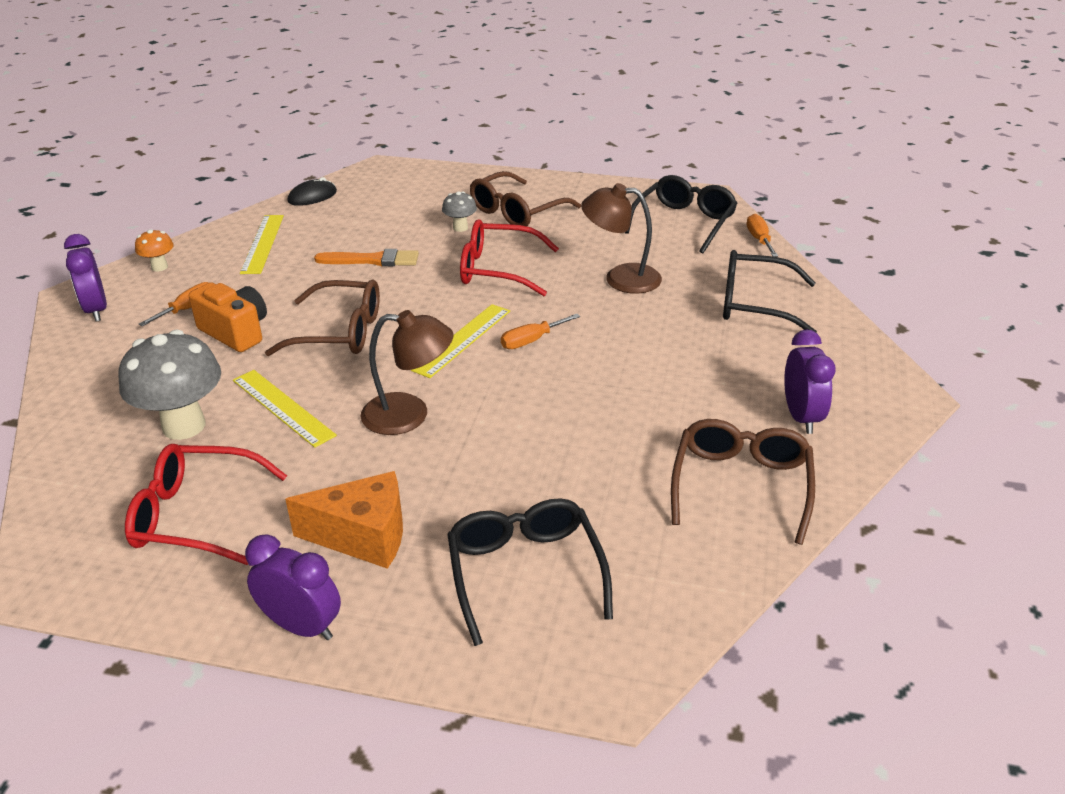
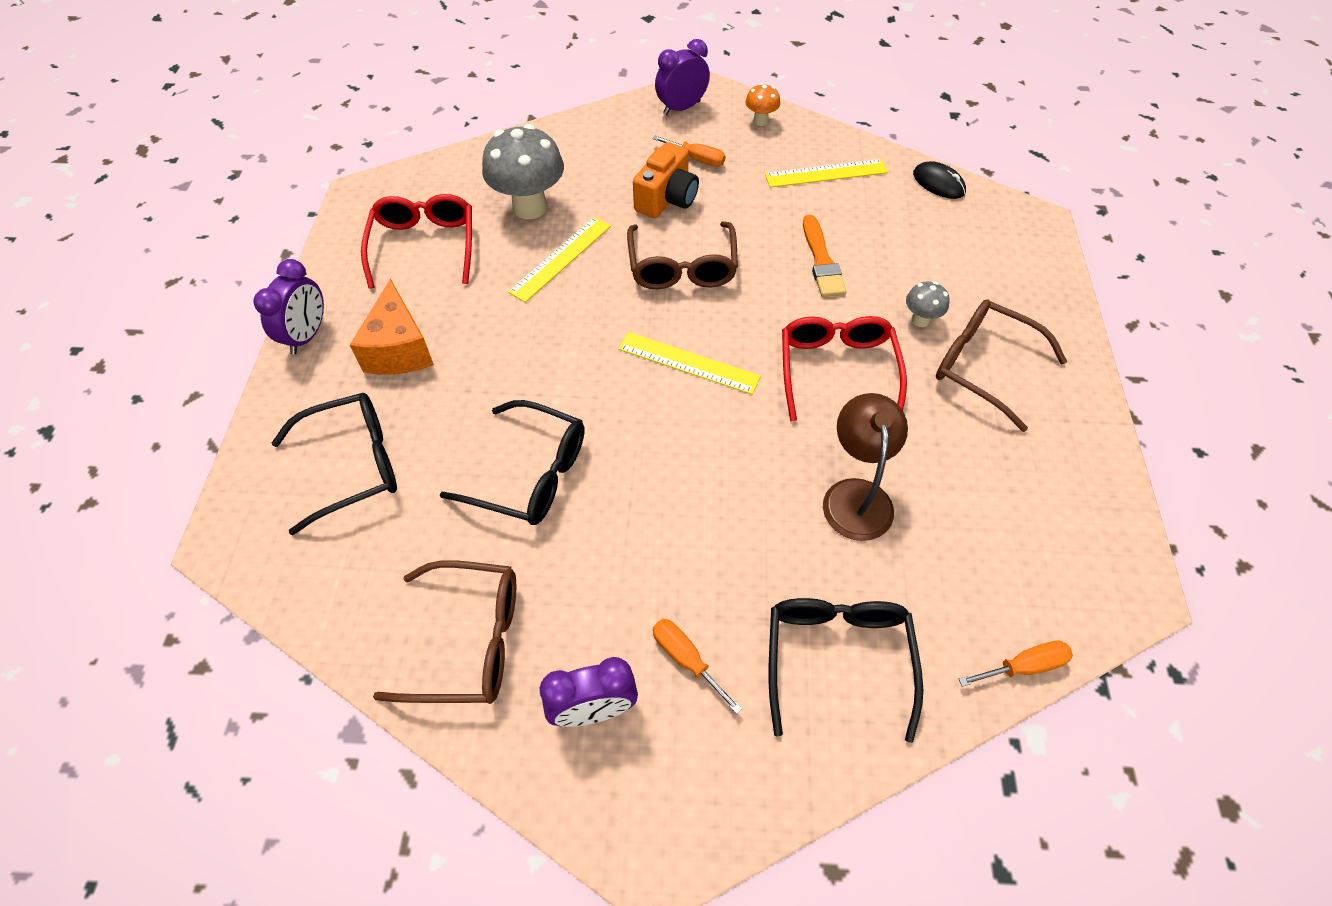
camera: 80 degrees right, 20 degrees up
brown lamp [361,310,453,435] -> none
orange screwdriver [501,314,580,349] -> orange screwdriver moved to [653,619,742,714]
black glasses [624,175,738,254] -> black glasses moved to [440,400,585,525]

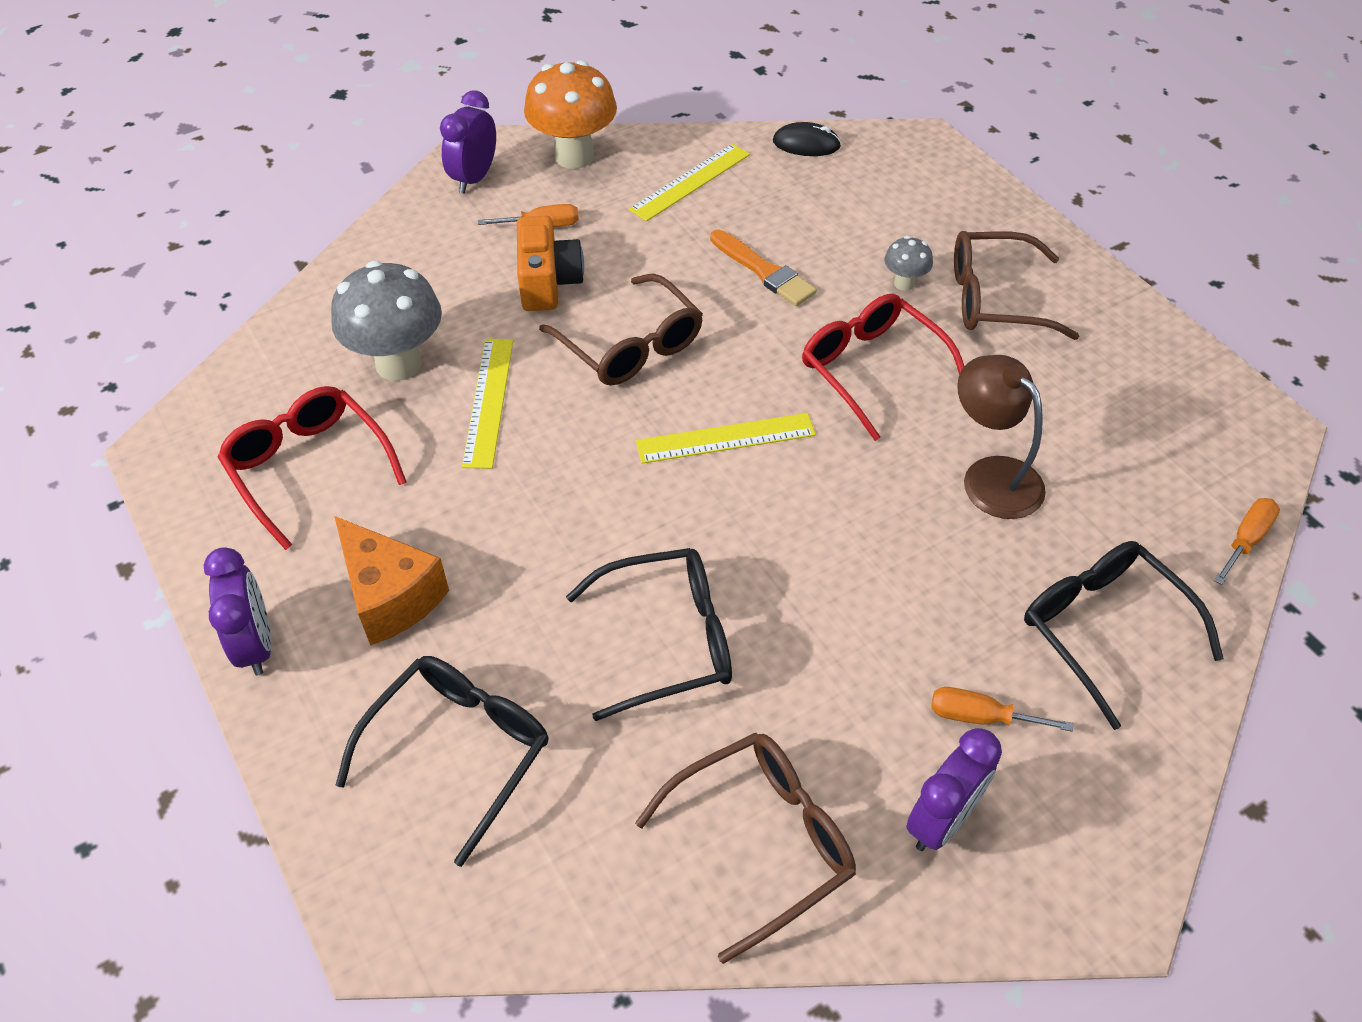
camera: 35 degrees left, 5 degrees down
orange mushroom [745,83,780,126] -> orange mushroom [524,60,617,169], size x2.08

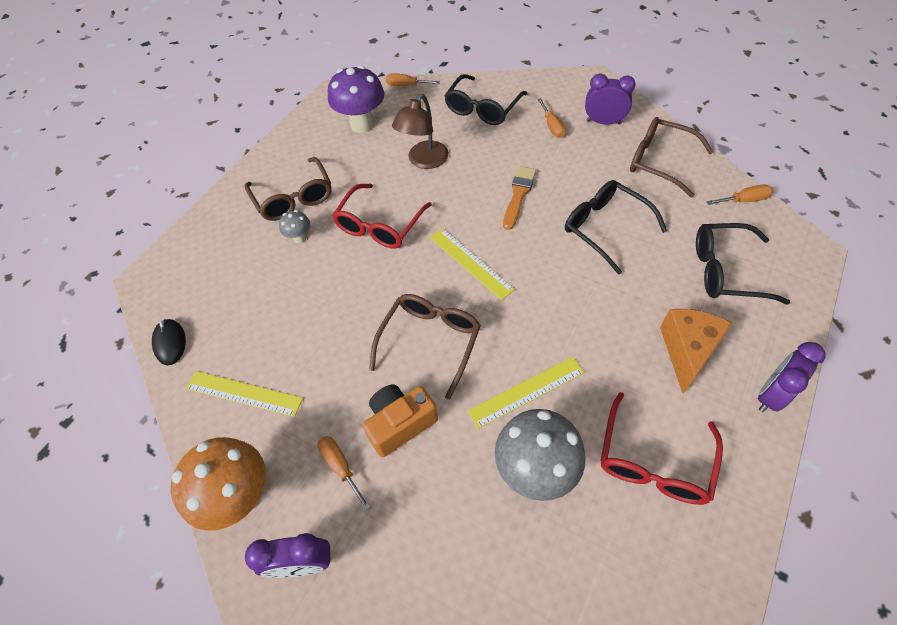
camera: 115 degrees left, 5 degrees up
orange brush [710,230,817,306] -> orange brush moved to [503,166,536,230]
none -> purple mushroom [328,65,384,133]
none -> orange screwdriver [707,185,773,205]

